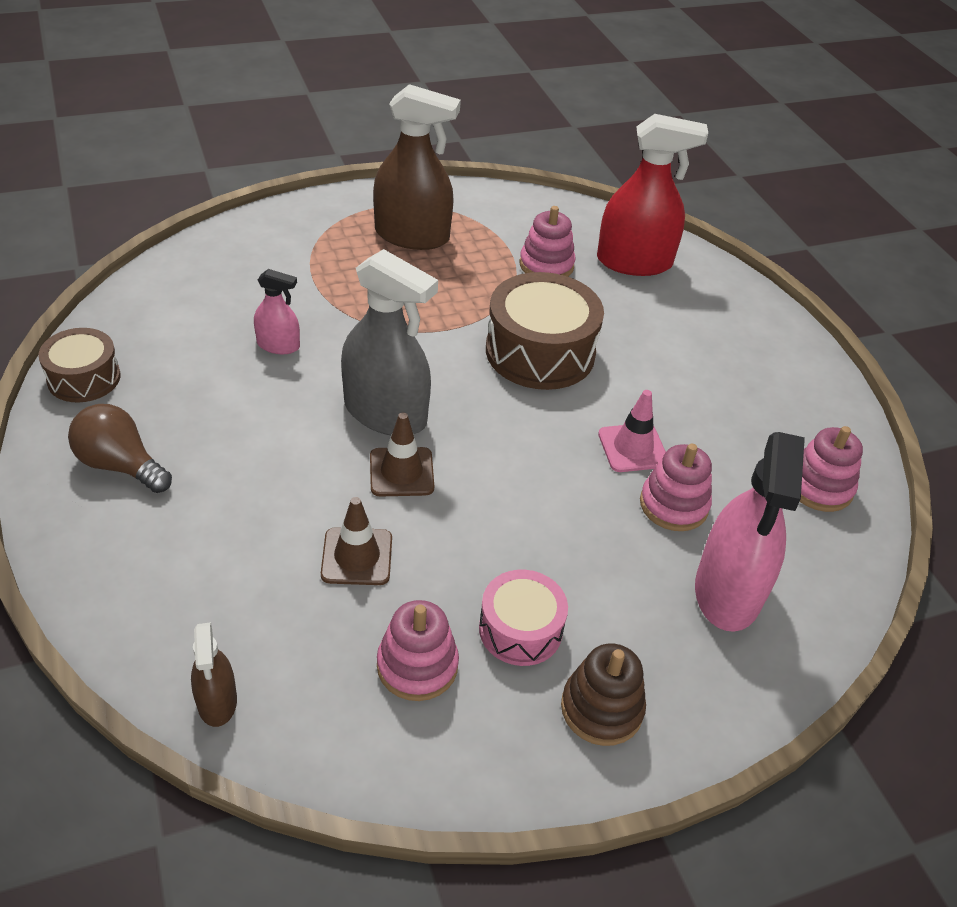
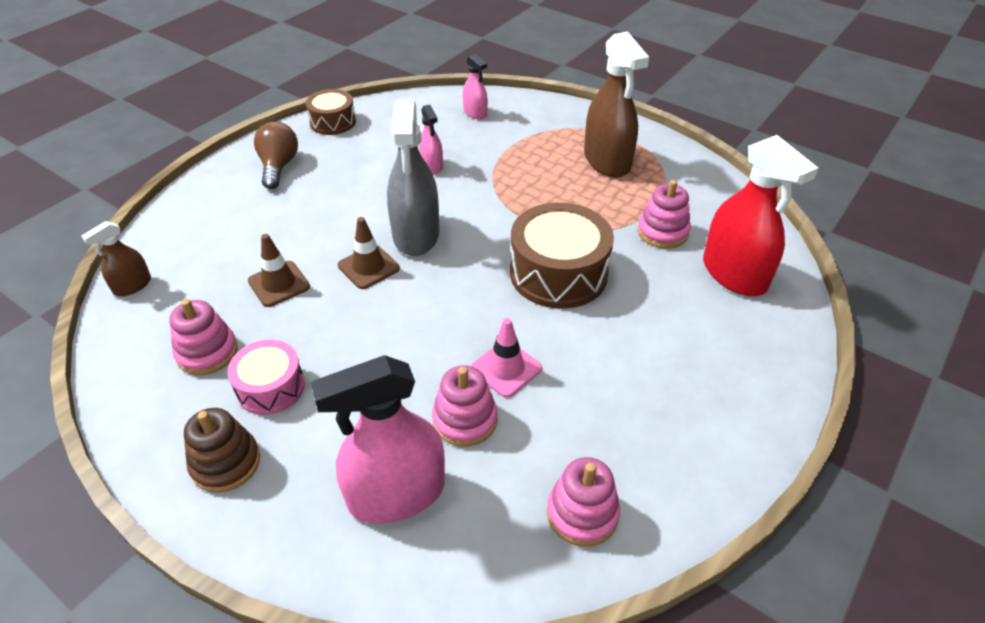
camera: 60 degrees right, 0 degrees up
none -> pink spray bottle [463,54,488,119]

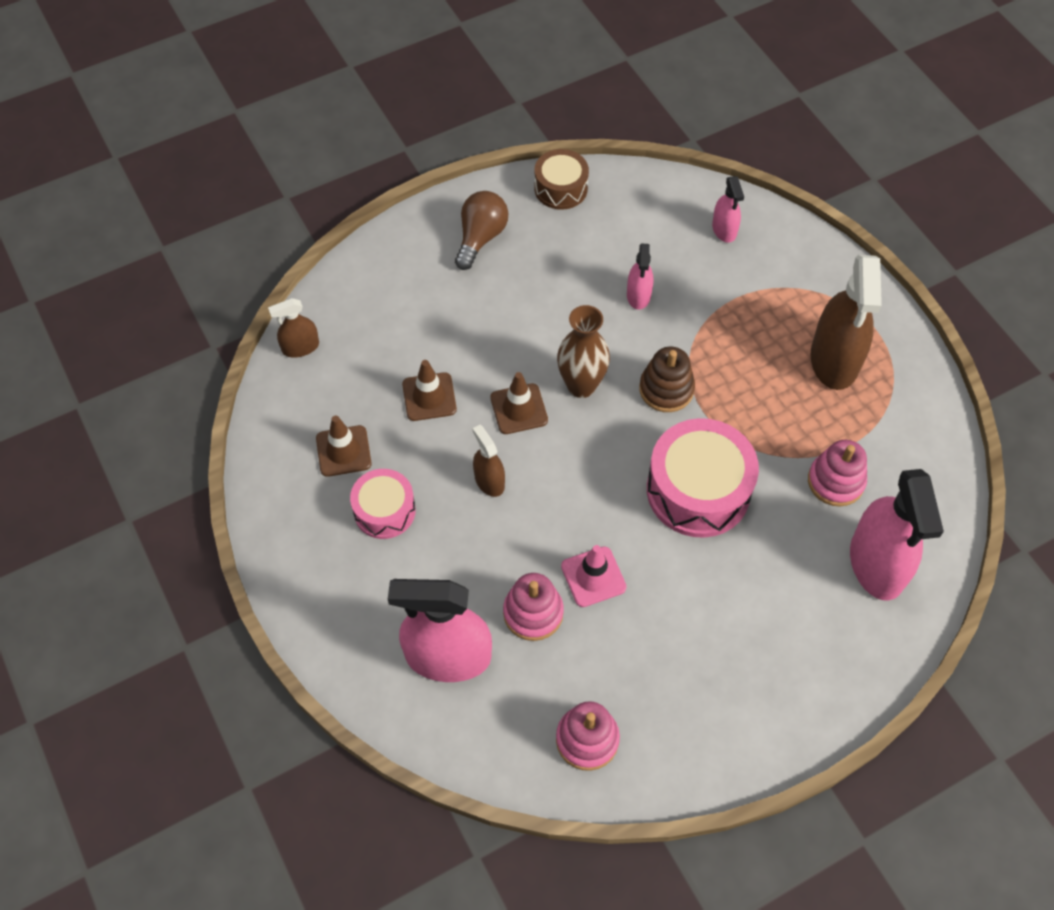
camera: 25 degrees right, 15 degrees up
pink stacking toy [169,299,238,375] -> brown traffic cone [316,415,371,477]
brown stacking toy [184,408,260,493] -> brown stacking toy moved to [639,347,695,412]
grey spray bottle [387,100,440,256] -> brown vase [557,305,610,398]
brown drum [510,203,614,309] -> pink drum [647,418,759,538]
red spray bottle [703,135,818,296] -> pink spray bottle [850,469,944,601]
none -> brown spray bottle [472,425,505,497]

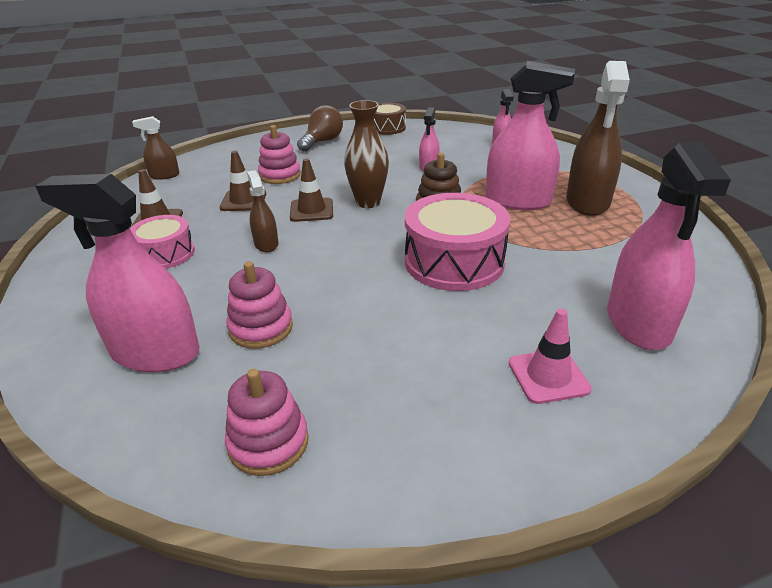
camera: 10 degrees right, 25 degrees down
pink traffic cone [561,545,627,607] -> pink traffic cone moved to [509,309,592,404]
pink stacking toy [808,440,867,506] -> pink stacking toy moved to [258,125,301,184]
none -> pink spray bottle [486,61,575,210]

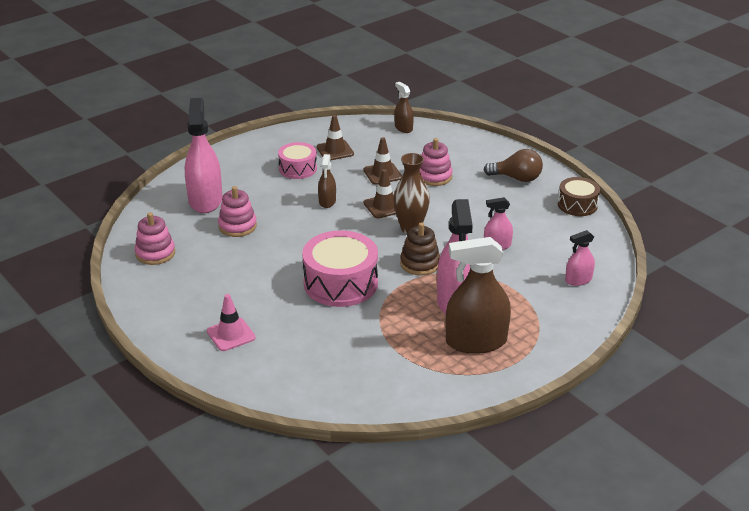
camera: 70 degrees right, 0 degrees up
brown spray bottle [247,170,279,252] -> brown spray bottle turned 135 degrees clockwise [318,154,336,208]
pink spray bottle [607,143,731,350] -> none

